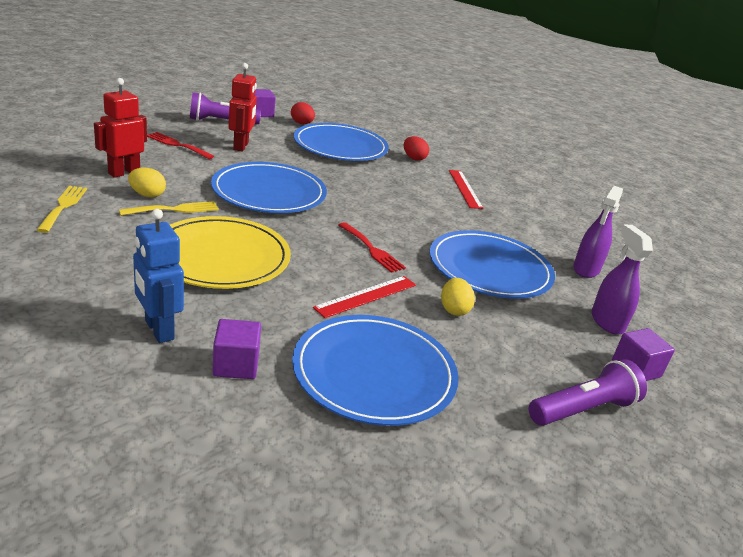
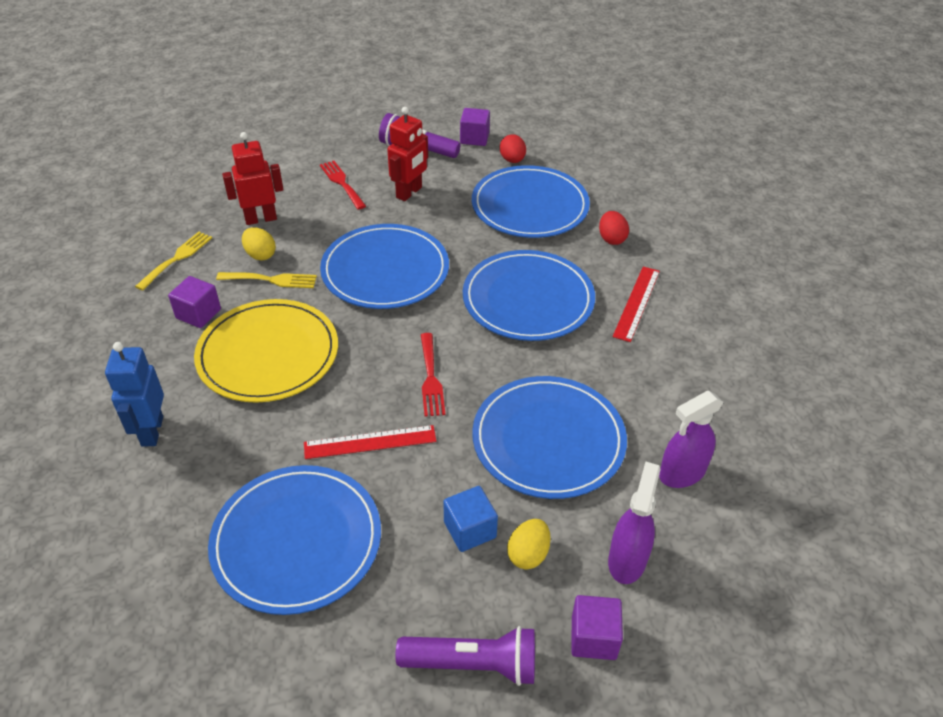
camera: 35 degrees right, 15 degrees up
purple cube [213,319,261,379] -> purple cube moved to [168,276,221,328]
yellow egg [441,278,475,316] -> yellow egg moved to [507,519,551,570]
none -> blue cube [443,486,498,552]
none -> blue plate [463,250,595,341]

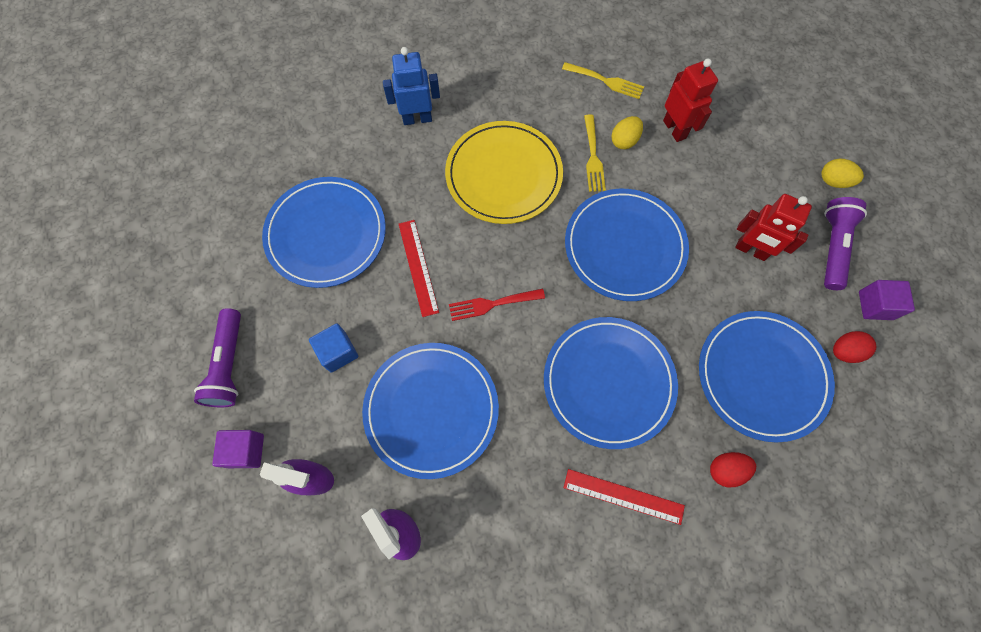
camera: 85 degrees right, 25 degrees up
purple cube [168,276,221,328] -> none
red fork [320,161,366,209] -> none
yellow egg [507,519,551,570] -> yellow egg moved to [822,159,864,188]

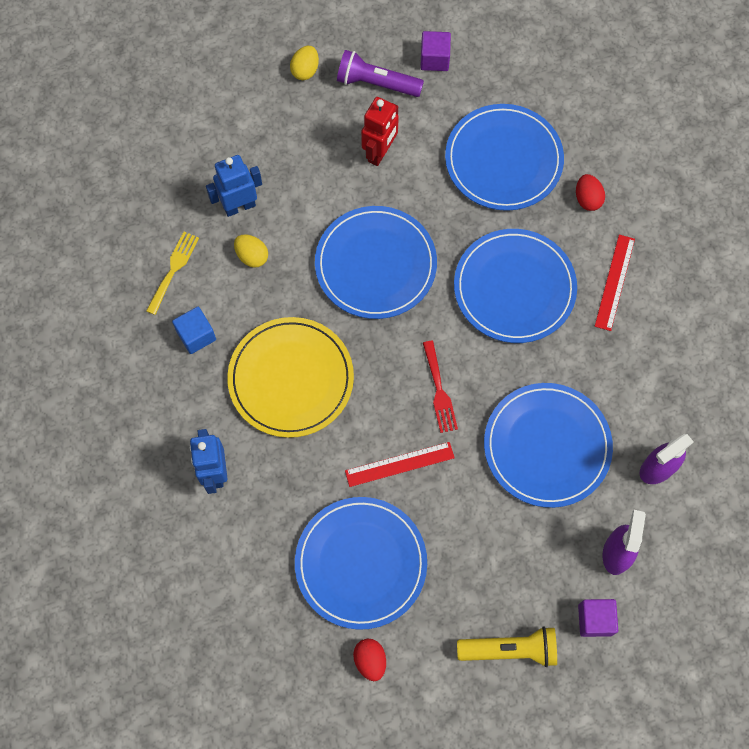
camera: 90 degrees left, 0 degrees up
purple flashlight [194,308,241,407] -> yellow flashlight [457,626,557,667]
blue cube [309,323,358,373] -> blue cube moved to [172,307,216,354]
yellow fork [584,114,606,192] -> none
red robot [663,59,718,142] -> blue robot [206,155,262,217]
red egg [833,331,876,363] -> red egg moved to [353,639,386,681]

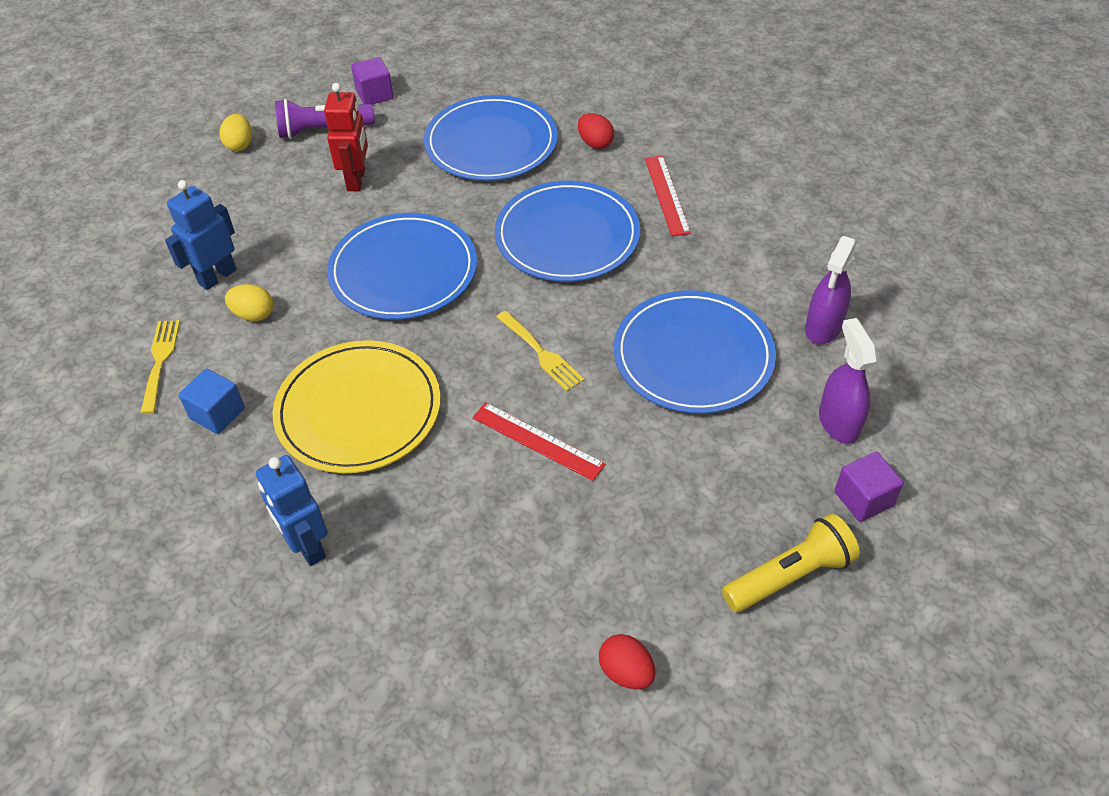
camera: 25 degrees left, 20 degrees down
blue plate [295,497,427,630] -> none
red ruler [345,442,455,487] -> red ruler turned 75 degrees clockwise [472,402,606,481]
red fork [423,341,458,433] -> yellow fork [497,311,584,391]

